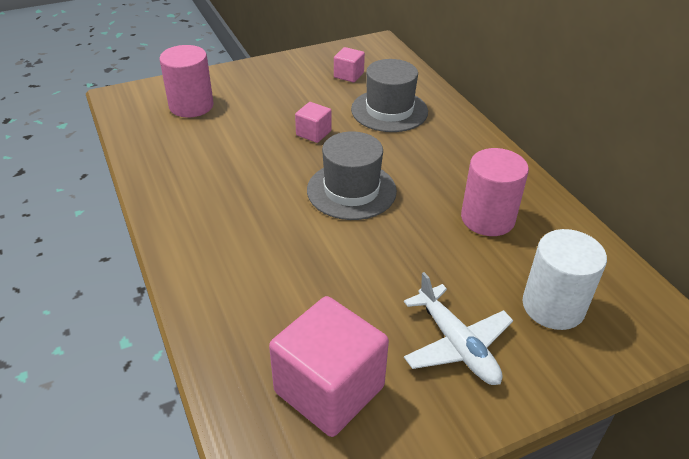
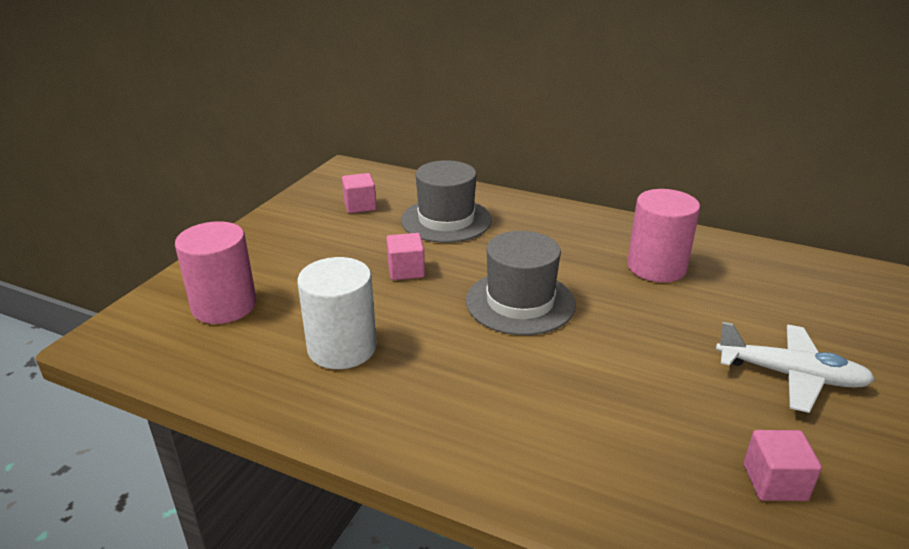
camera: 40 degrees left, 10 degrees down
pink cube [269,296,389,437] -> pink cube [744,430,822,501], size x0.49
white cylinder [522,229,607,330] -> white cylinder moved to [297,257,377,369]

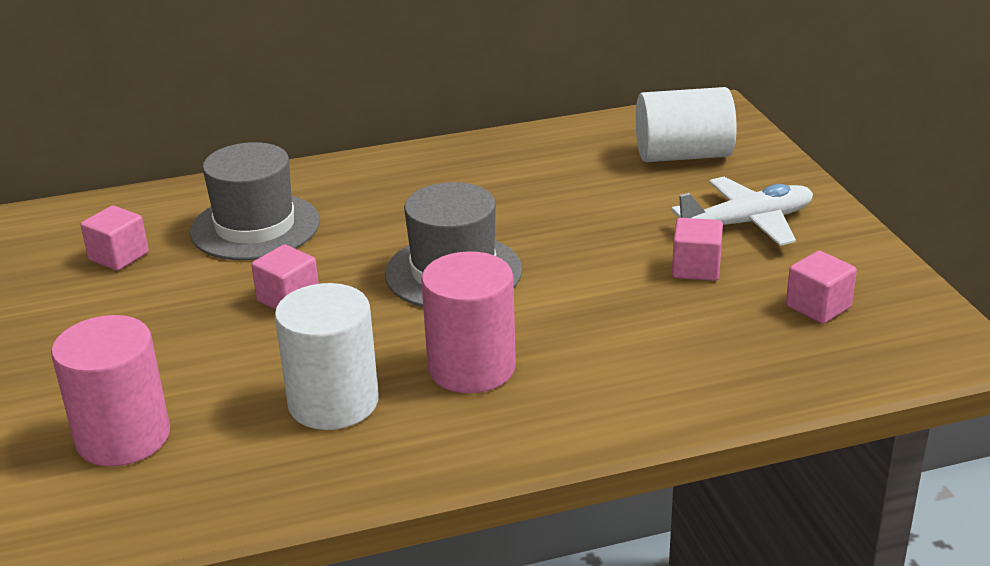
camera: 40 degrees left, 0 degrees up
pink cylinder [627,189,700,283] -> pink cylinder moved to [421,251,516,393]
none -> white cylinder [636,87,737,162]
none -> pink cube [672,218,723,281]

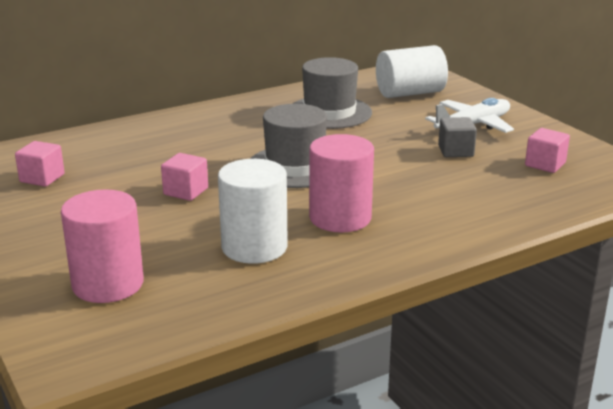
camera: 15 degrees left, 5 degrees down
grey hat [190,142,320,260] -> grey hat moved to [293,57,372,129]
pink cube [672,218,723,281] -> grey cube [438,117,477,157]

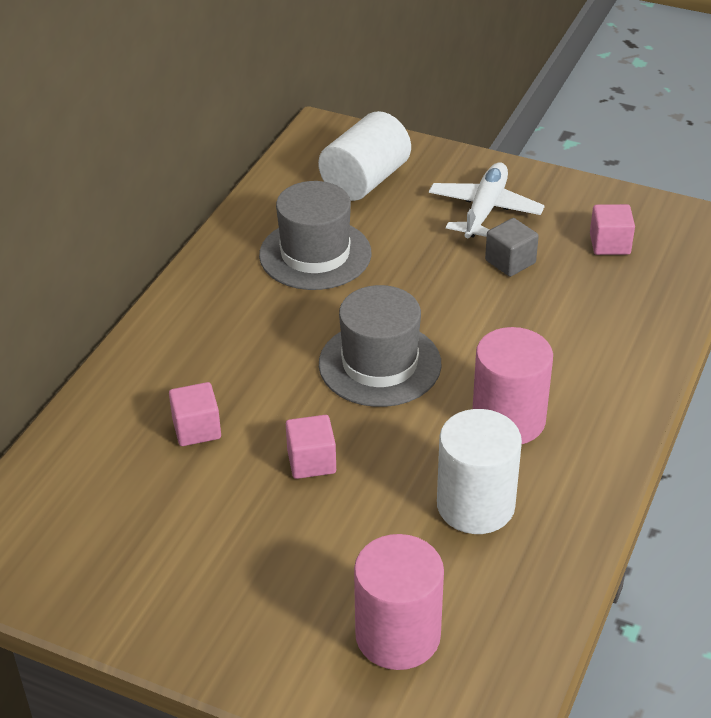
camera: 35 degrees left, 15 degrees up
pink cube [15,141,64,187] -> pink cube moved to [169,382,221,446]

